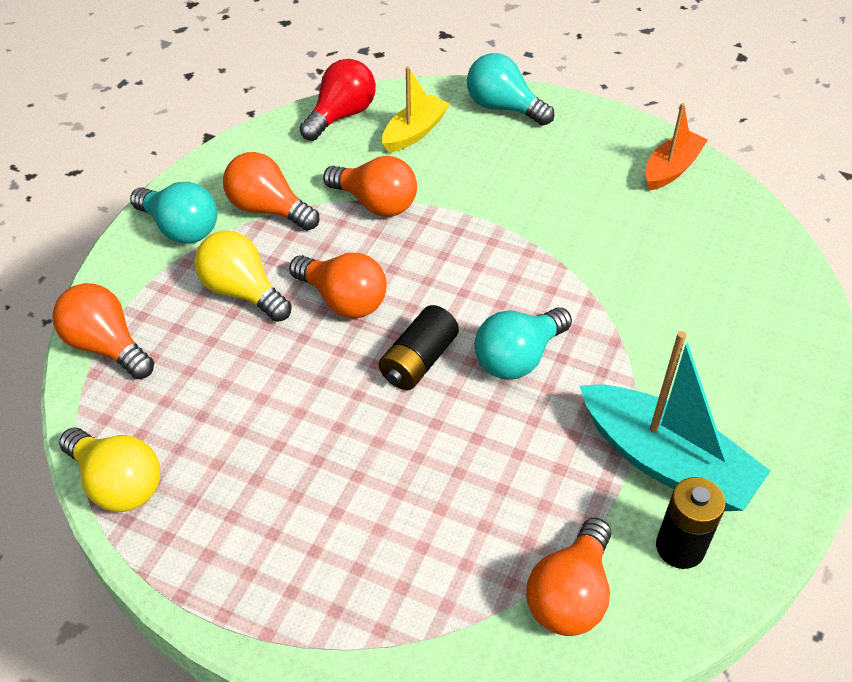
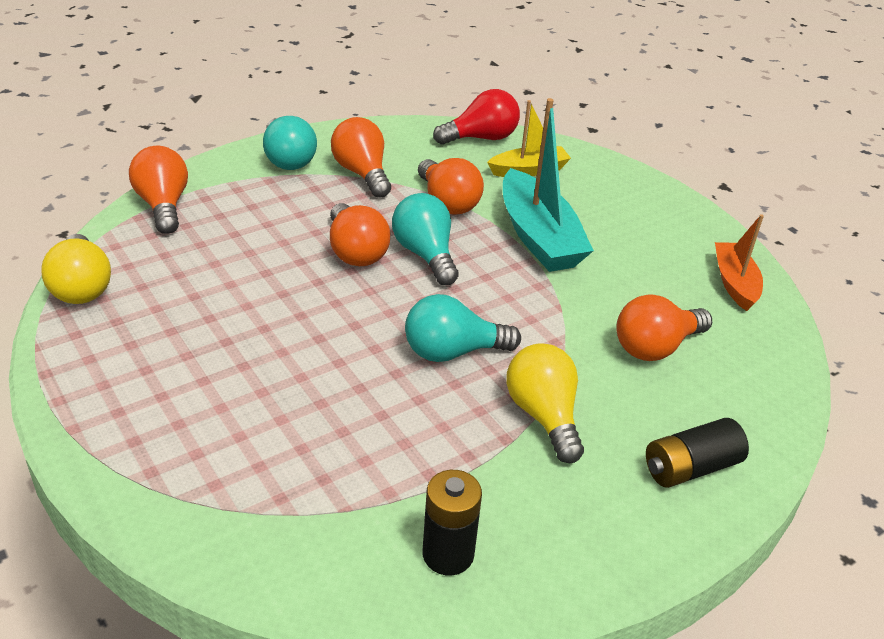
camera: 30 degrees right, 10 degrees down
yellow light bulb [194,230,292,322] -> yellow light bulb moved to [506,343,584,463]
black battery [379,305,459,390] -> black battery moved to [646,418,749,488]
turquoise light bulb [467,53,554,126] -> turquoise light bulb moved to [392,193,458,285]
orange light bulb [526,518,611,636] -> orange light bulb moved to [616,294,712,361]
turquoise boat [580,331,770,511] -> turquoise boat moved to [503,98,594,272]
orange boat [645,103,708,191] -> orange boat turned 75 degrees counterclockwise [715,214,764,311]

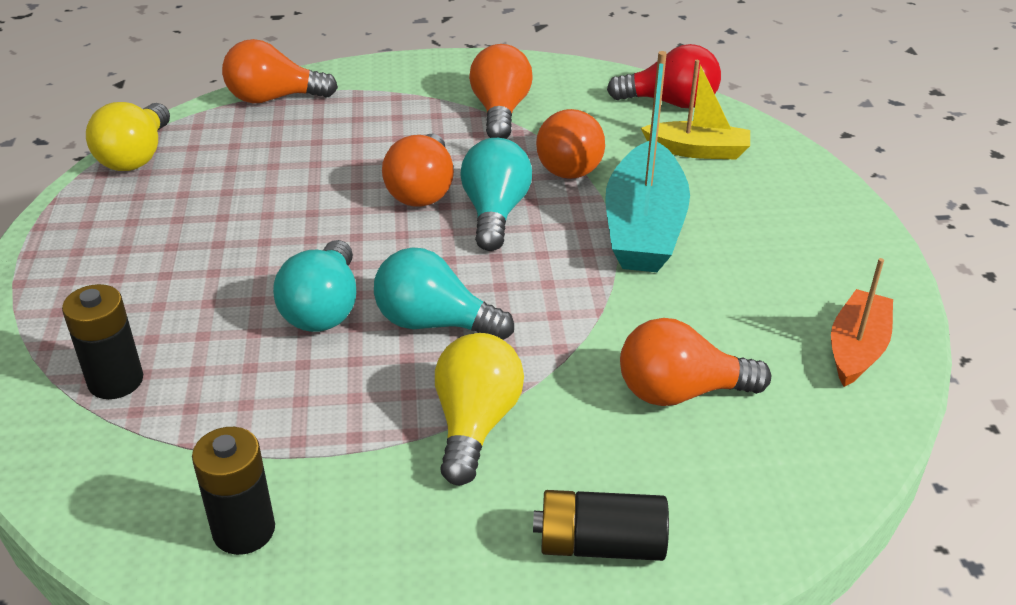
camera: 30 degrees right, 0 degrees up
orange light bulb [129,146,188,234] -> orange light bulb turned 105 degrees counterclockwise [222,39,338,103]
turquoise light bulb [263,116,317,170] -> turquoise light bulb moved to [273,240,356,332]
none -> black battery [62,284,143,399]

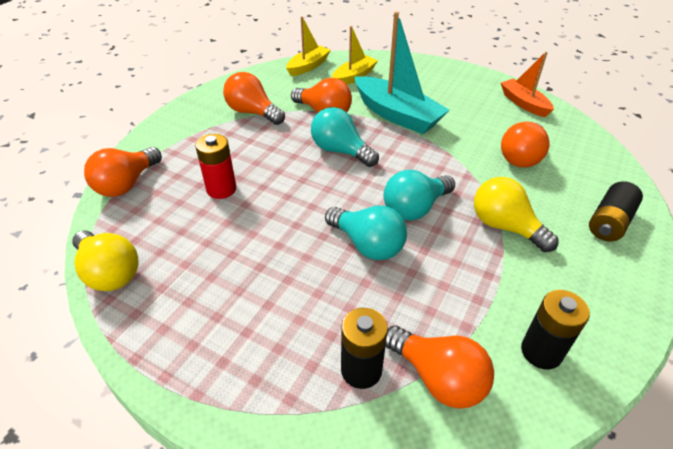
camera: 55 degrees left, 5 degrees up
orange light bulb [382,133,454,207] -> orange light bulb moved to [386,326,494,409]
red light bulb [607,44,721,108] -> yellow boat [286,16,331,76]
none -> red battery [195,134,236,199]

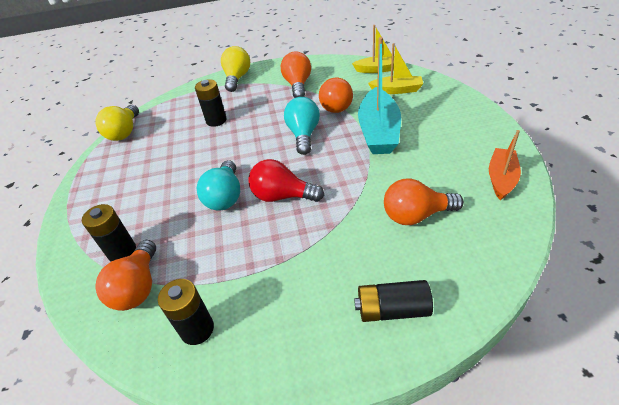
camera: 55 degrees right, 0 degrees up
orange light bulb [84,147,162,197] -> none
red battery [195,134,236,199] -> black battery [195,79,227,127]
turquoise light bulb [384,170,455,221] -> red light bulb [248,159,324,202]
yellow light bulb [474,177,559,252] -> yellow light bulb moved to [221,46,250,92]

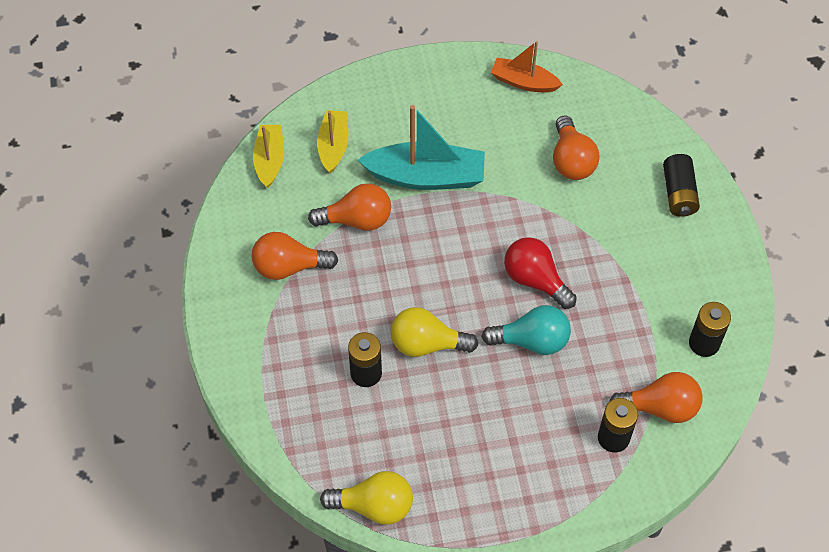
camera: 95 degrees left, 15 degrees up
yellow light bulb [221,46,250,92] -> yellow light bulb moved to [391,307,478,357]
red light bulb [248,159,324,202] -> red light bulb turned 120 degrees clockwise [504,237,577,309]
turquoise light bulb [284,97,320,155] -> none

